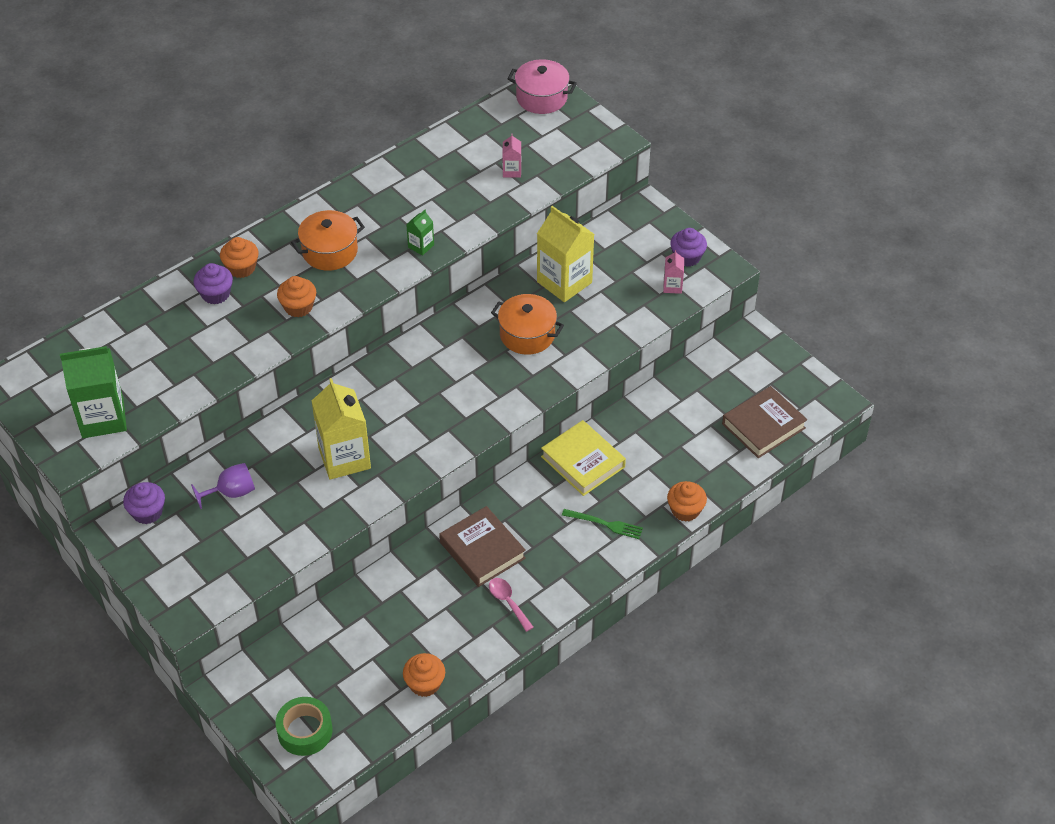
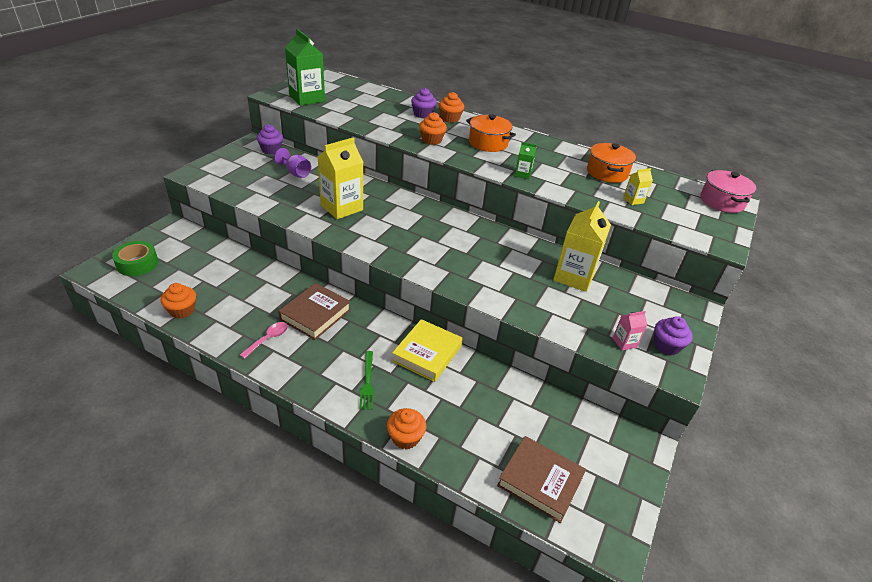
camera: 65 degrees right, 10 degrees down
orange pot [491,294,564,355] -> orange pot moved to [587,143,636,183]
pink carton [502,133,521,177] -> yellow carton [623,168,653,205]

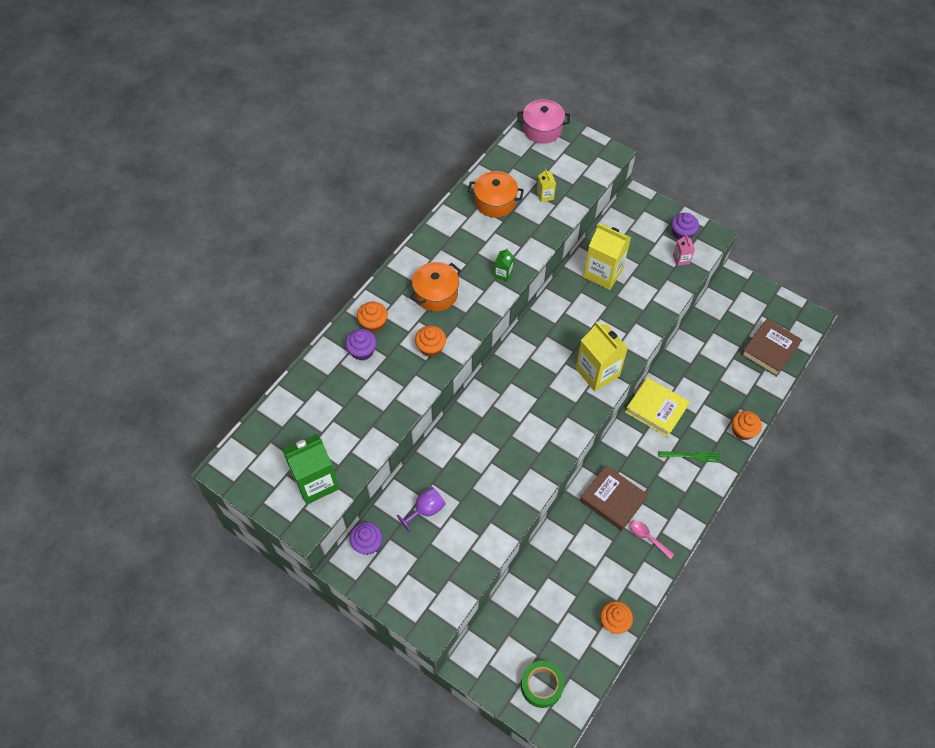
camera: 80 degrees left, 20 degrees up
yellow carton [318,137,363,219] -> yellow carton moved to [576,322,628,391]

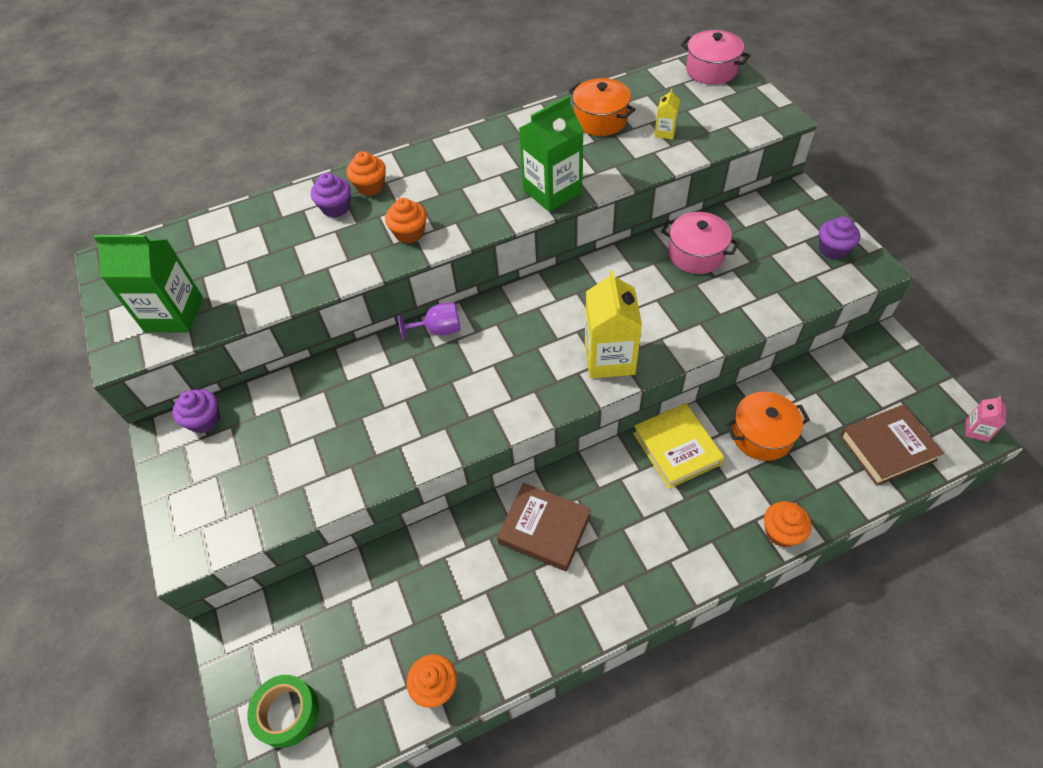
camera: 35 degrees right, 5 degrees down
purple goblet [397,487,446,532] -> purple goblet moved to [398,302,461,340]
orange pot [410,262,461,312] -> orange pot moved to [726,392,810,461]
green carton [494,248,514,282] -> green carton [519,96,584,212], size x2.15
brown book [580,465,648,531] -> brown book turned 45 degrees counterclockwise [497,483,591,572]
yellow carton [583,223,631,290] -> pink pot [661,212,739,274]
pink spoon [630,521,674,559] -> none
green fork [658,451,720,463] -> none
pink carton [673,234,695,266] -> pink carton moved to [965,396,1006,442]

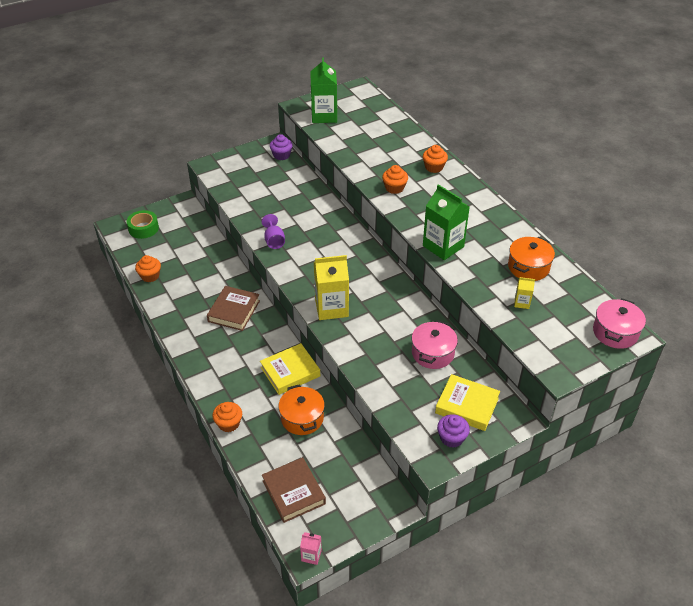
camera: 80 degrees right, 10 degrees down
purple cupcake [311,173,351,218] -> none
purple goblet [398,302,461,340] -> purple goblet moved to [262,214,285,249]
none -> yellow book [435,374,500,431]

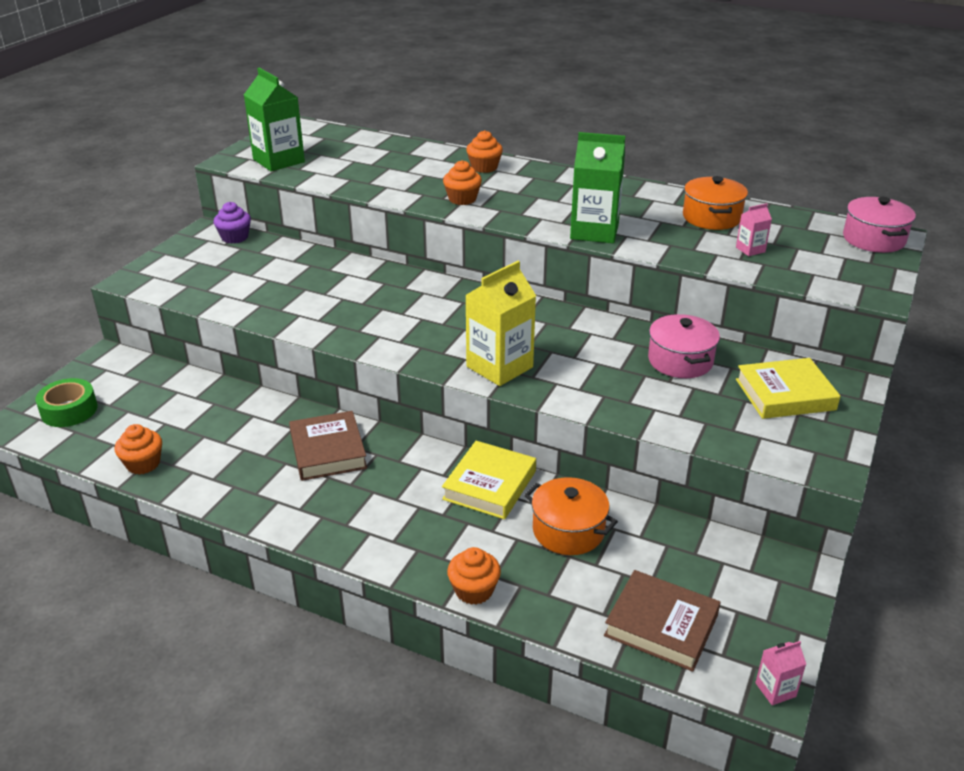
camera: 35 degrees left, 10 degrees down
purple goblet [262,214,285,249] -> none
purple cupcake [437,414,470,448] -> none
yellow carton [514,277,535,309] -> pink carton [736,203,772,256]

